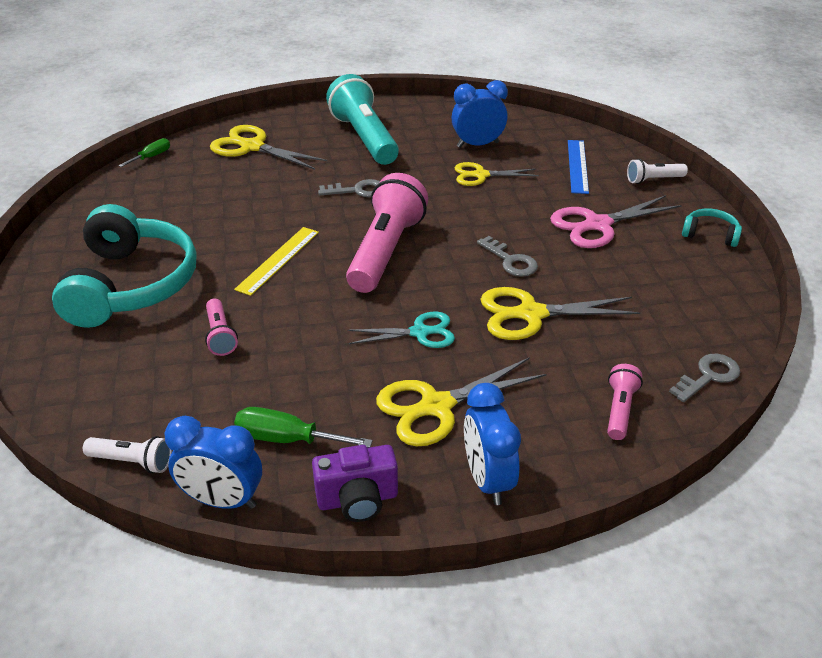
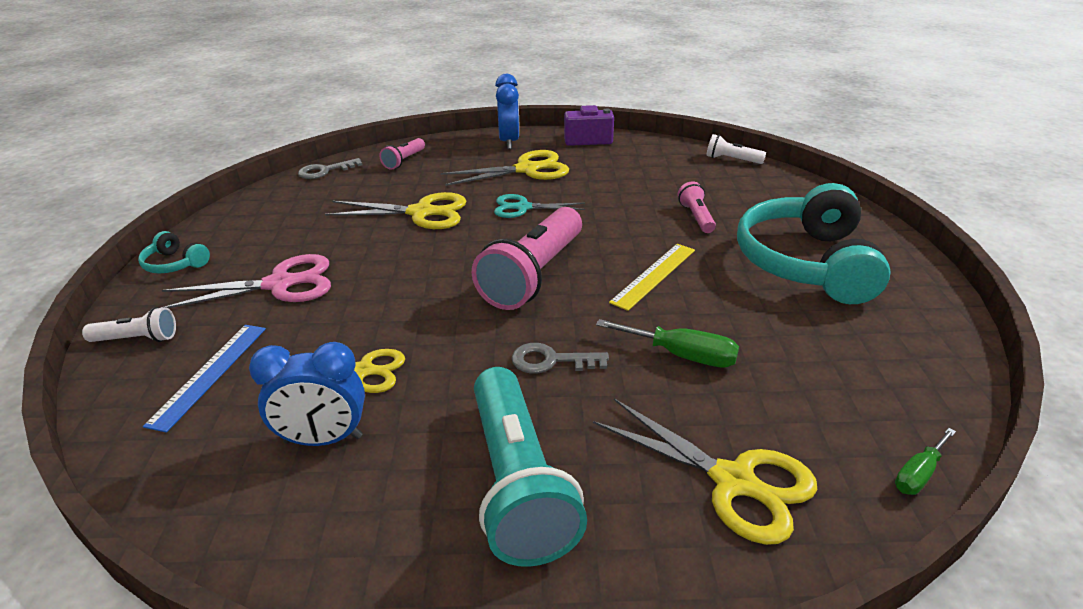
camera: 170 degrees left, 5 degrees down
blue clock [165,416,262,509] -> none
green screwdriver [234,407,373,448] -> green screwdriver moved to [596,319,739,368]
grey key [477,236,538,277] -> none

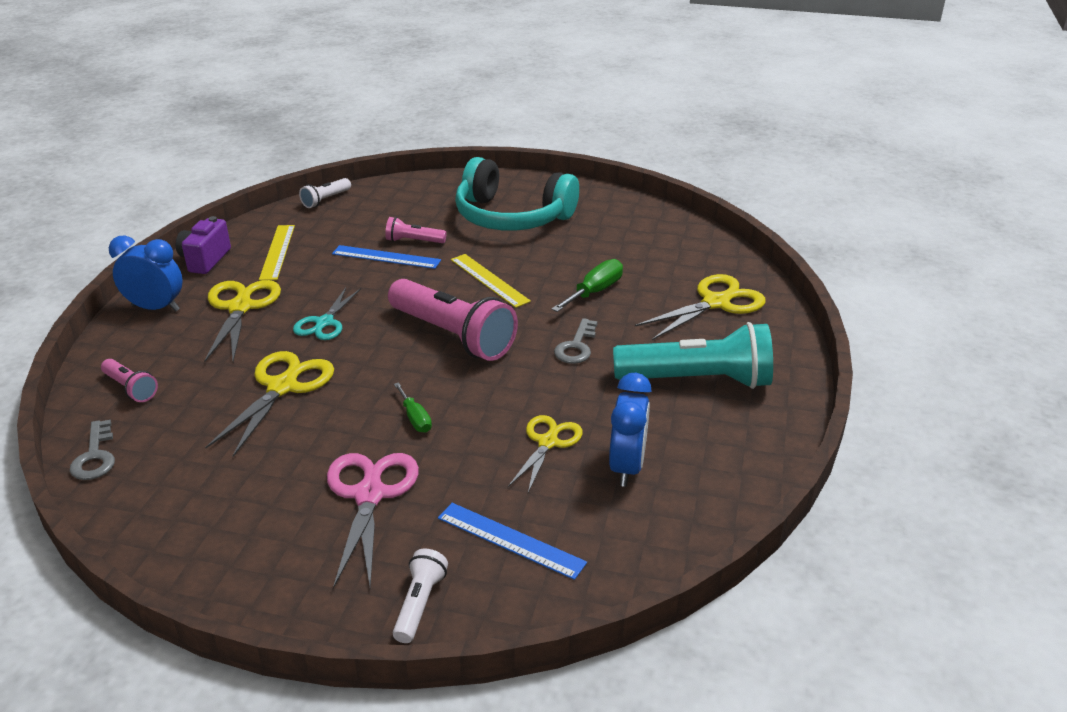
camera: 75 degrees left, 0 degrees up
turquoise headphones [138,231,210,274] -> none
green screwdriver [895,428,956,495] -> green screwdriver moved to [394,382,432,433]
none -> yellow ruler [259,225,295,281]
none -> blue ruler [332,245,441,269]

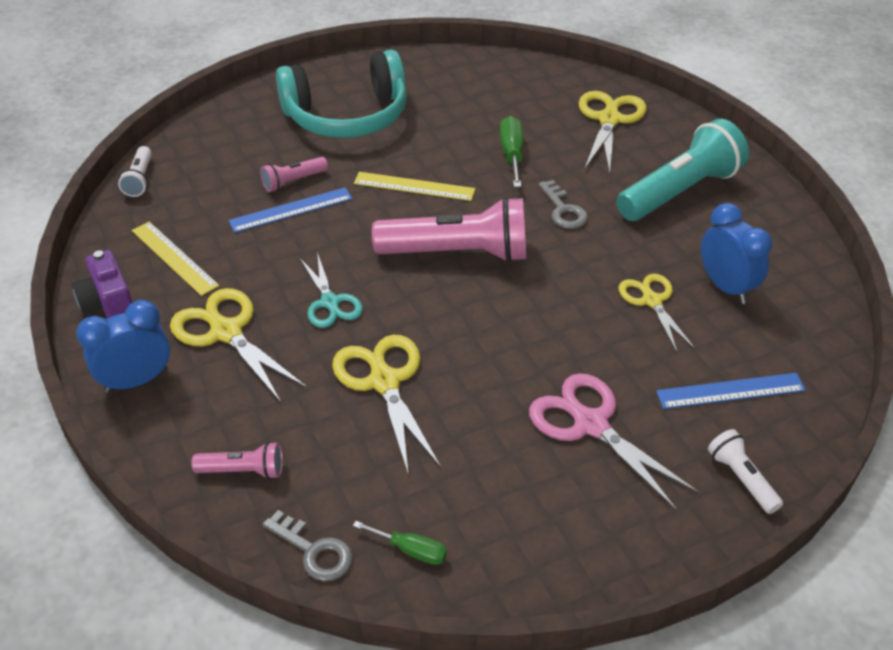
camera: 40 degrees left, 10 degrees up
green screwdriver [394,382,432,433] -> green screwdriver moved to [353,521,447,565]

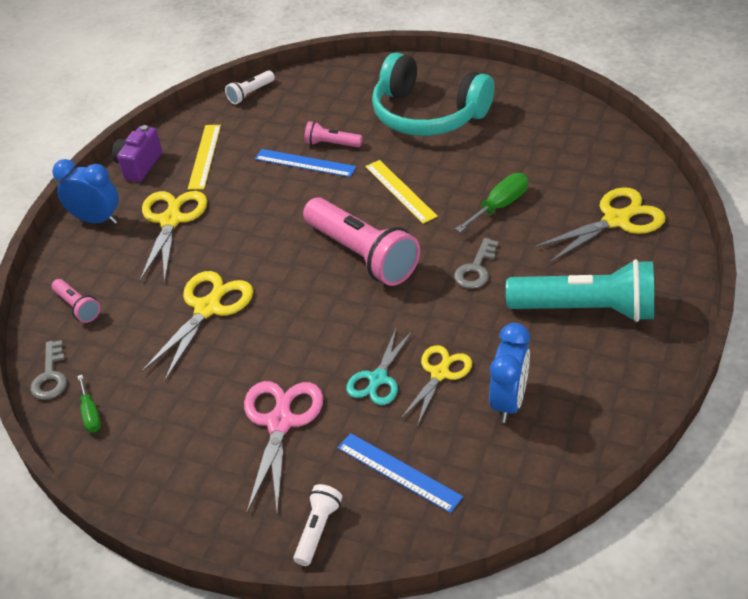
camera: 50 degrees right, 0 degrees up
turquoise scissors [300,252,363,328] -> turquoise scissors moved to [346,329,413,405]

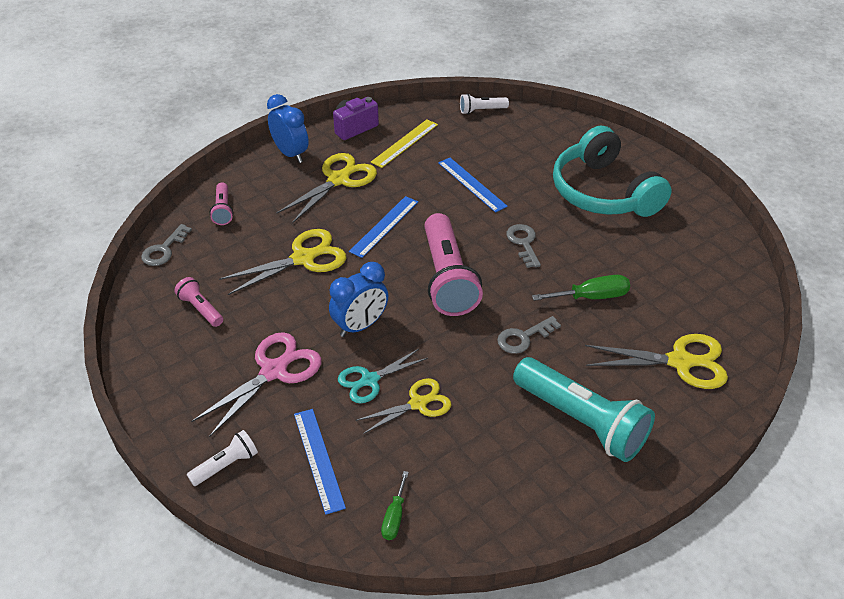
camera: 30 degrees right, 0 degrees up
green screwdriver [77,375,101,433] -> green screwdriver moved to [381,471,409,540]
pink flashlight [304,121,363,147] -> pink flashlight moved to [174,277,223,327]
yellow ruler [365,160,438,223] -> grey key [506,224,541,268]
blue clock [489,323,530,423] -> blue clock moved to [329,262,388,337]
none -> blue ruler [349,196,418,258]

